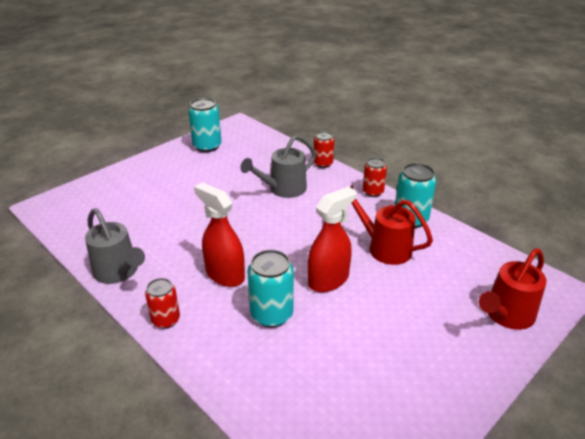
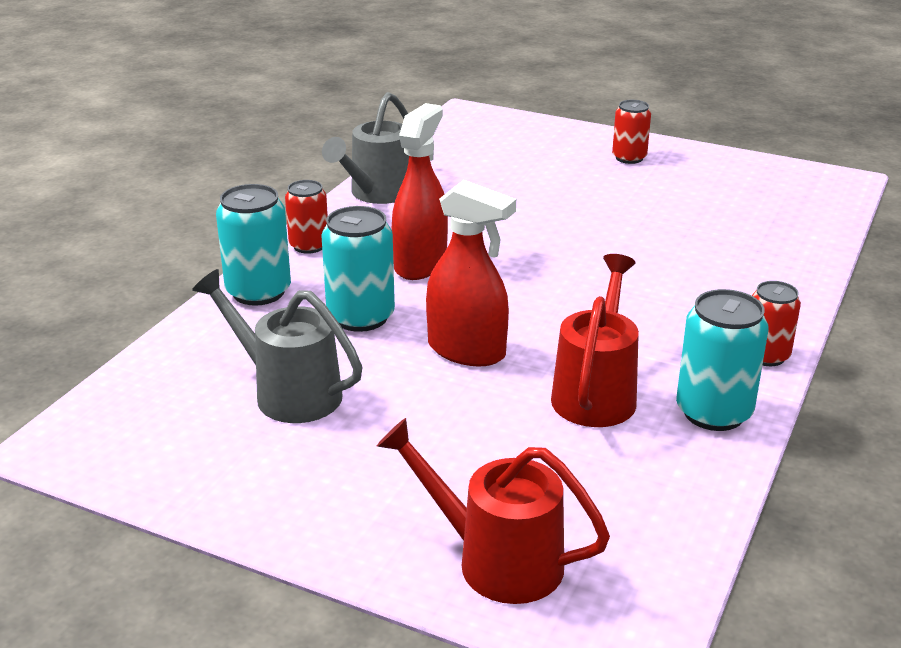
camera: 70 degrees right, 5 degrees down
turquoise can [188,98,222,152] -> turquoise can moved to [216,184,291,306]
grey watering can [240,135,316,198] -> grey watering can moved to [192,269,363,423]
red can [314,131,334,168] -> red can moved to [612,100,651,164]

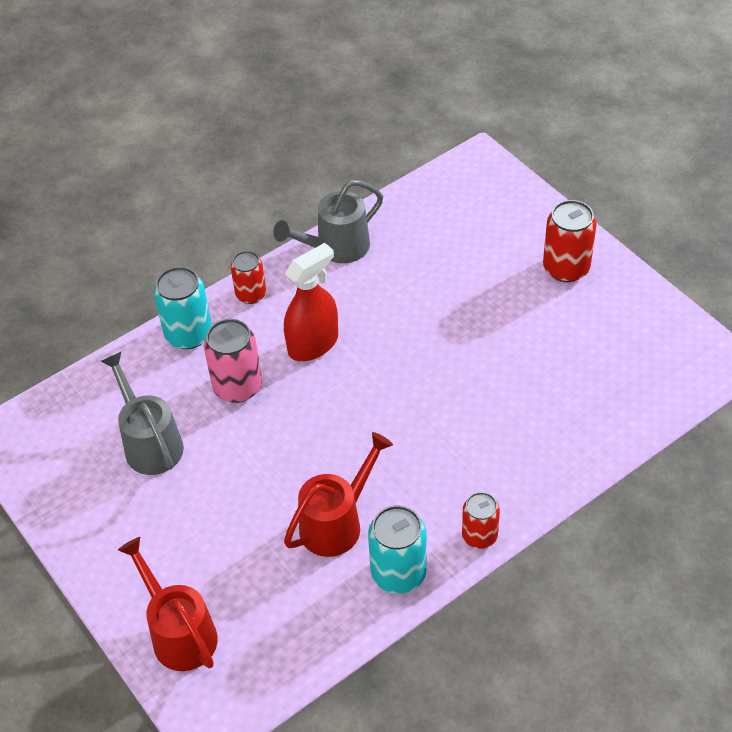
camera: 30 degrees right, 20 degrees up
turquoise can [321,206,395,332] -> pink can [204,319,262,403]
red spray bottle [426,180,516,366] -> none
red can [612,100,651,164] -> red can [543,200,597,282], size x1.53

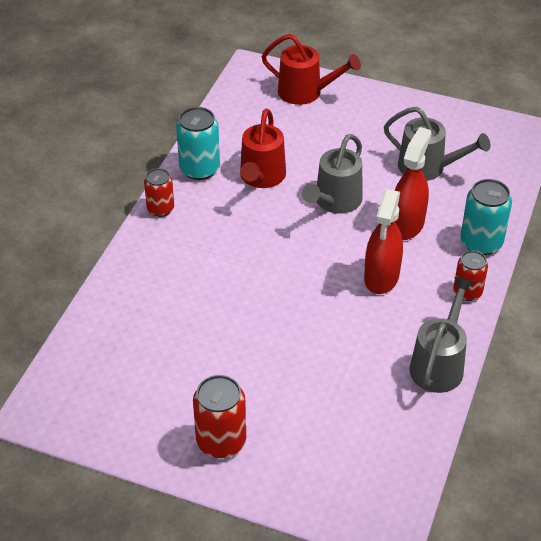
camera: 145 degrees right, 5 degrees down
pink can [204,319,262,403] -> red spray bottle [394,127,432,240]
none -> grey watering can [302,134,362,214]

